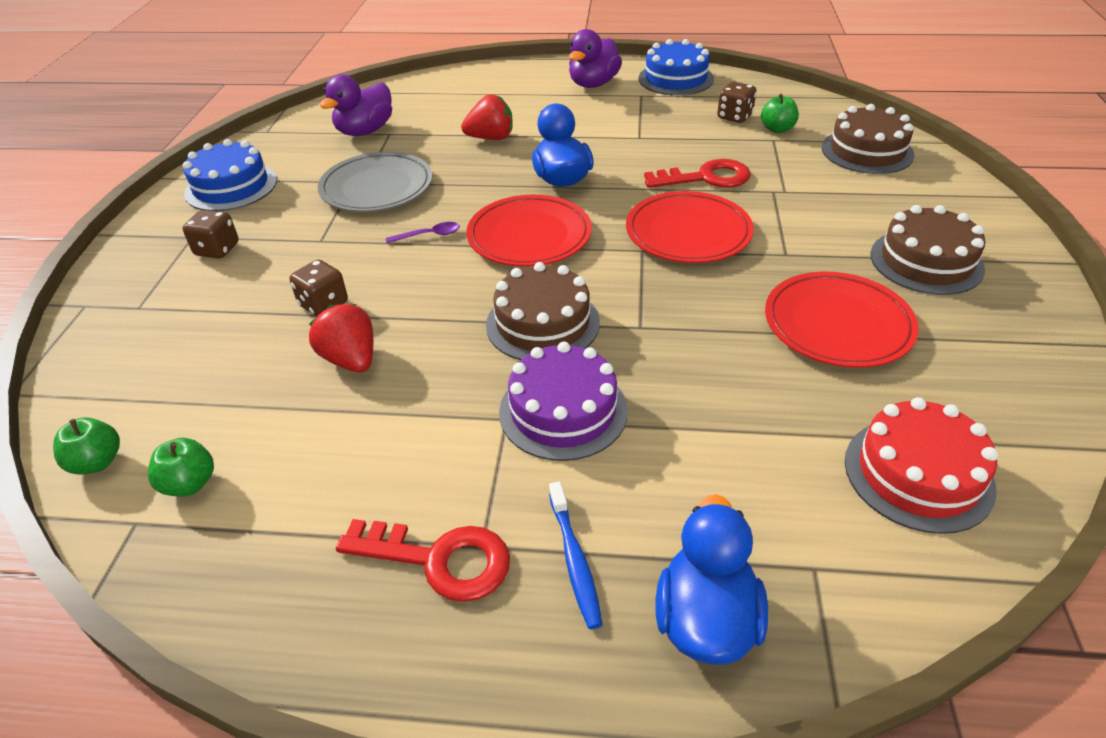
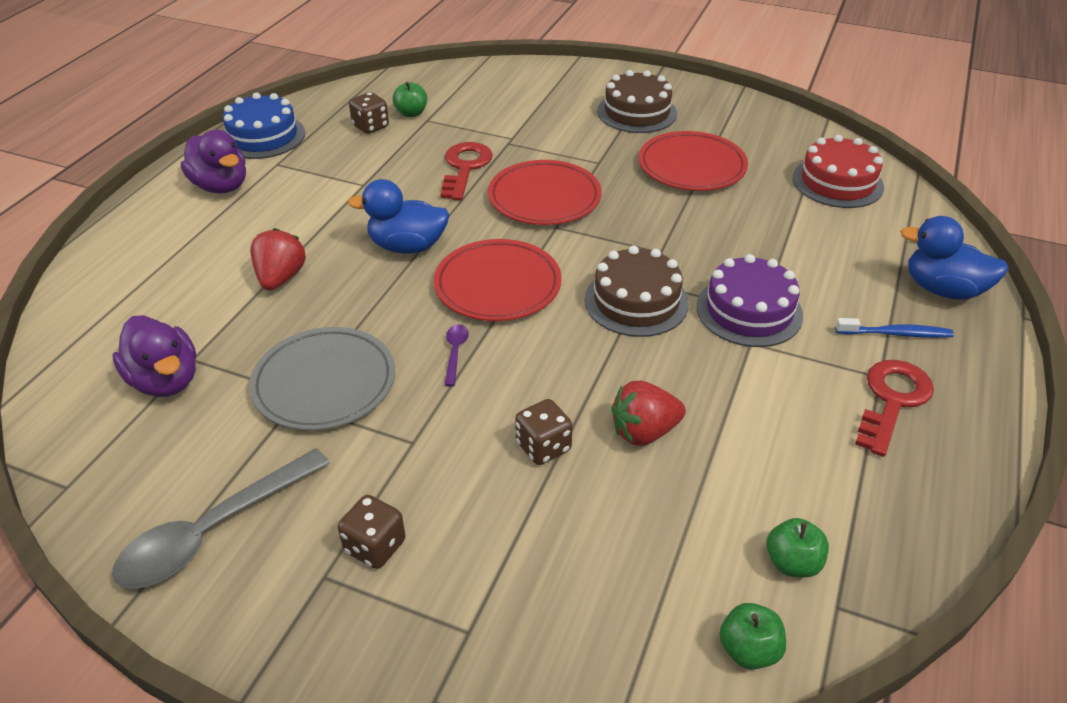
camera: 75 degrees left, 0 degrees up
blue cake [183,139,277,211] -> grey spoon [112,448,330,589]
brown cake [822,104,915,174] -> none

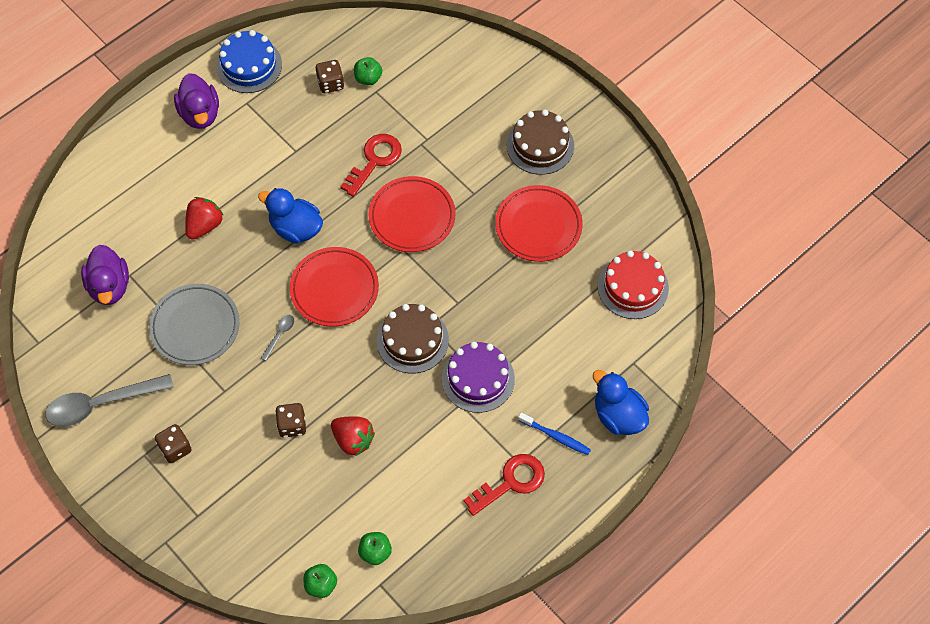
camera: 25 degrees right, 20 degrees up
purple spoon [445,324,469,386] -> grey spoon [261,315,294,361]
red strawberry [611,381,686,446] -> red strawberry turned 150 degrees counterclockwise [331,416,375,456]

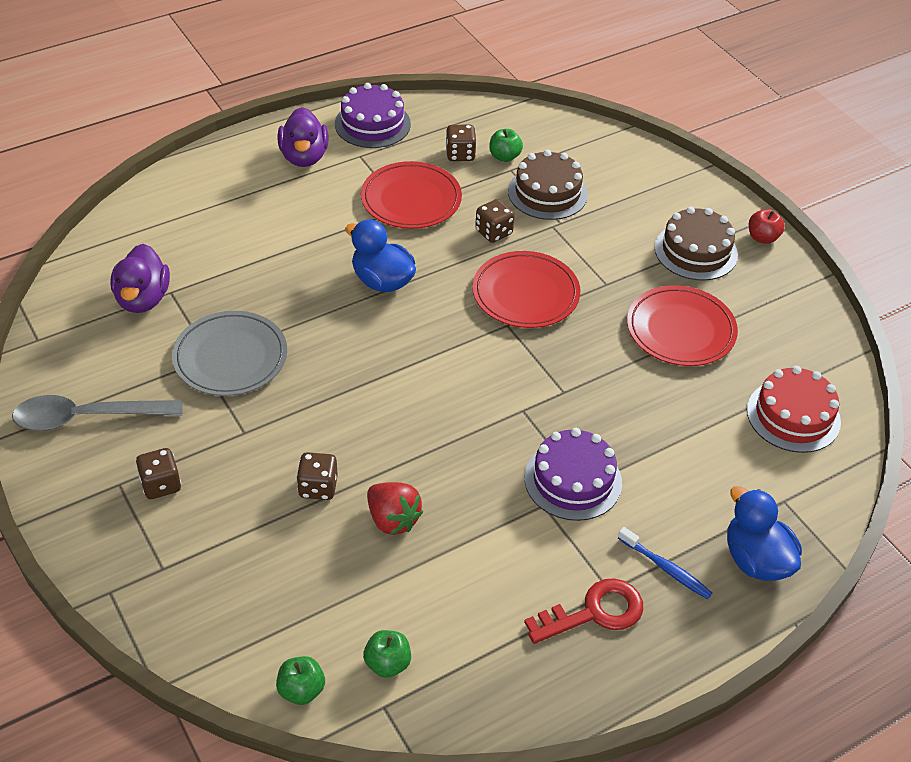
camera: 10 degrees right, 15 degrees down
red strawberry [185,197,223,239] -> none
blue cake [216,30,282,93] -> purple cake [335,83,411,148]
grey spoon [261,315,294,361] -> none
red plate [289,247,379,327] -> red plate moved to [361,161,462,229]
red key [340,134,402,197] -> brown dice [475,199,515,243]
brown cake [377,304,449,373] -> brown cake moved to [508,149,588,220]
none -> red apple [749,209,785,244]

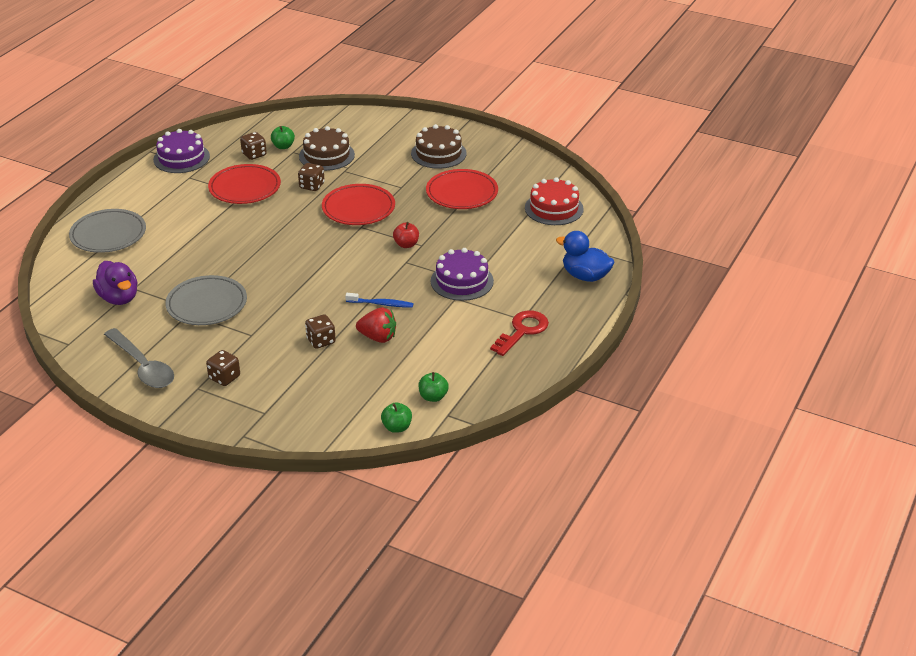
camera: 30 degrees left, 10 degrees down
grey spoon [12,395,183,431] -> grey spoon turned 90 degrees counterclockwise [104,328,174,388]
purple duck [277,107,329,167] -> none
blue duck [345,219,416,293] -> none
blue toothbrush [618,527,712,599] -> blue toothbrush moved to [345,293,414,308]
red apple [749,209,785,244] -> red apple moved to [393,222,419,248]
none -> grey plate [69,209,146,253]

